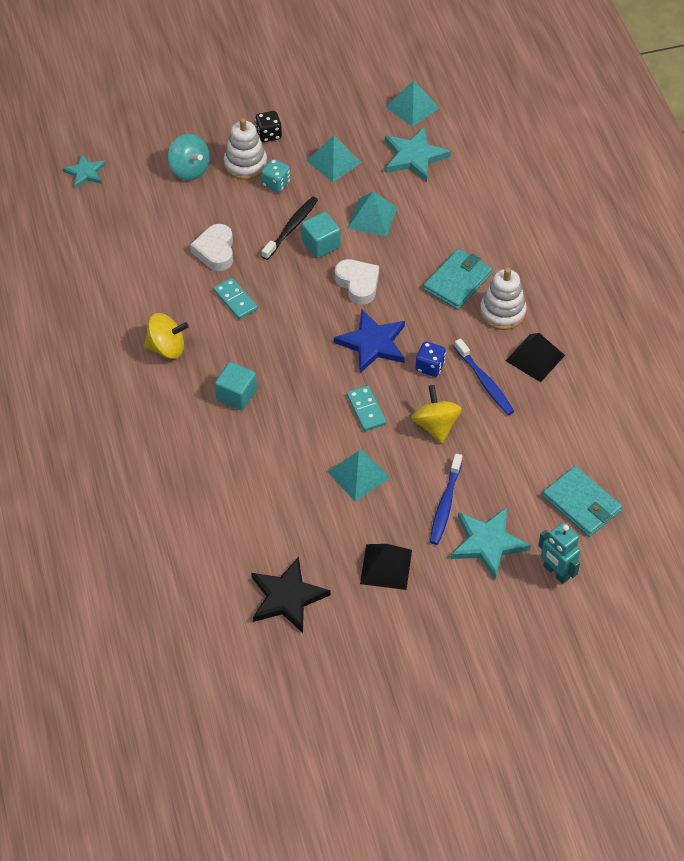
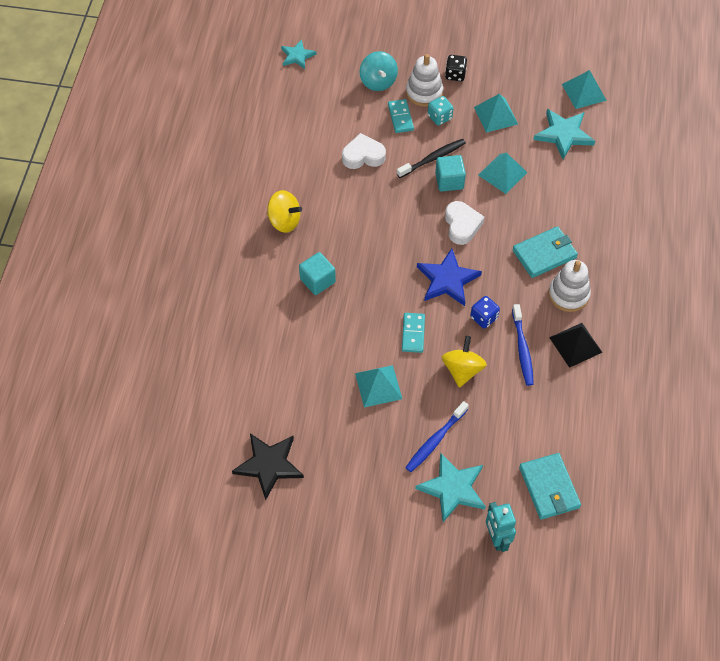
camera: 25 degrees right, 5 degrees up
white heart [190,224,233,271] -> white heart turned 60 degrees clockwise [342,133,386,169]
turquoise domino [213,278,258,319] -> turquoise domino moved to [388,99,414,133]
black pyramid [360,544,412,590] -> none

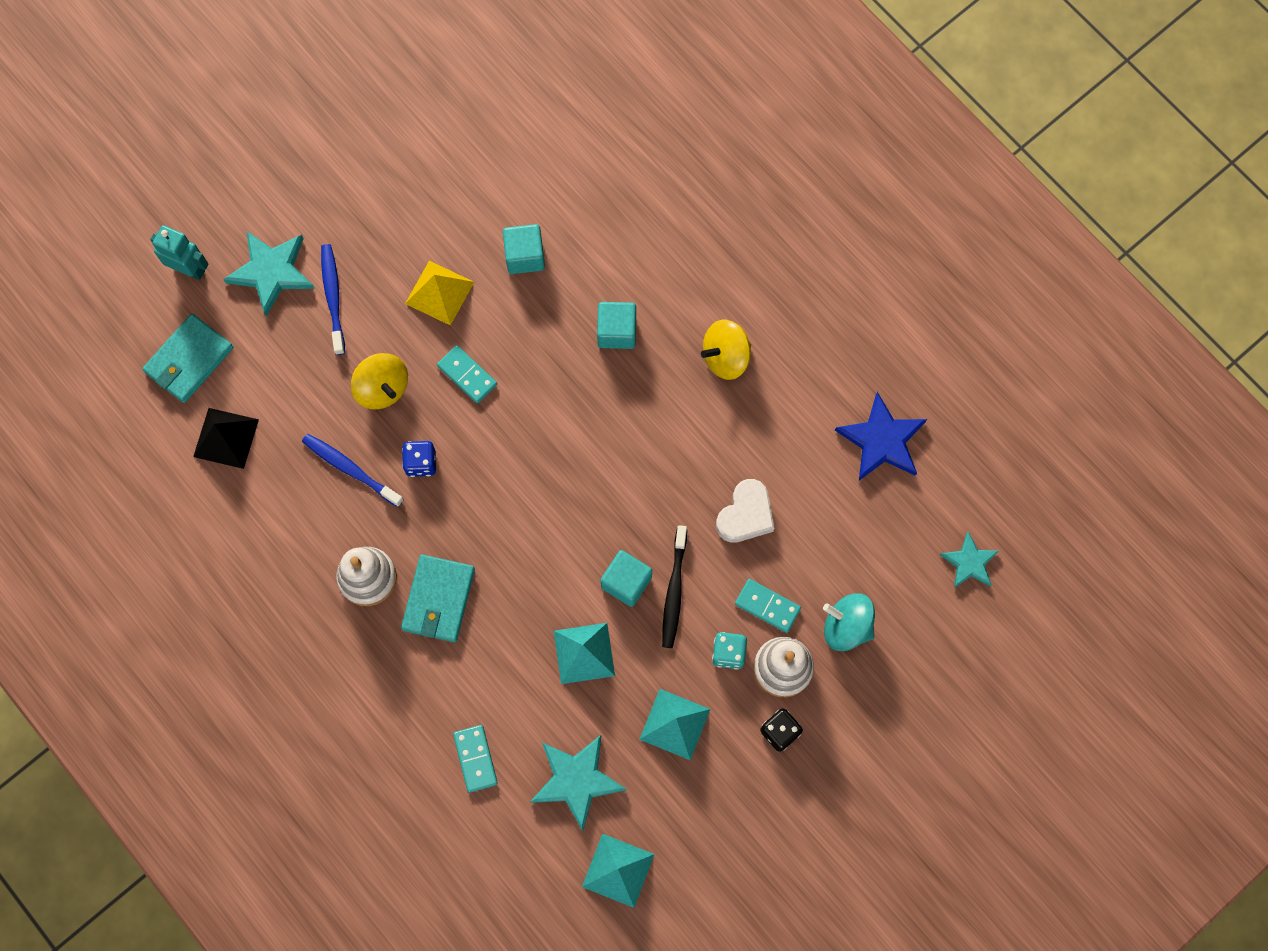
camera: 130 degrees right, 15 degrees up
black star [232,433,304,500] -> none
turquoise pyramid [355,365,402,407] -> yellow pyramid [405,261,474,326]
blue star [417,248,482,306] -> blue star moved to [835,392,927,480]
white heart [445,201,484,245] -> none
turquoise wallet [519,453,581,520] -> turquoise wallet turned 75 degrees counterclockwise [142,314,233,403]
black pyramid [549,323,603,368] -> black pyramid moved to [193,408,259,469]
none -> turquoise domino [453,725,498,792]
none -> turquoise cube [503,224,545,274]

